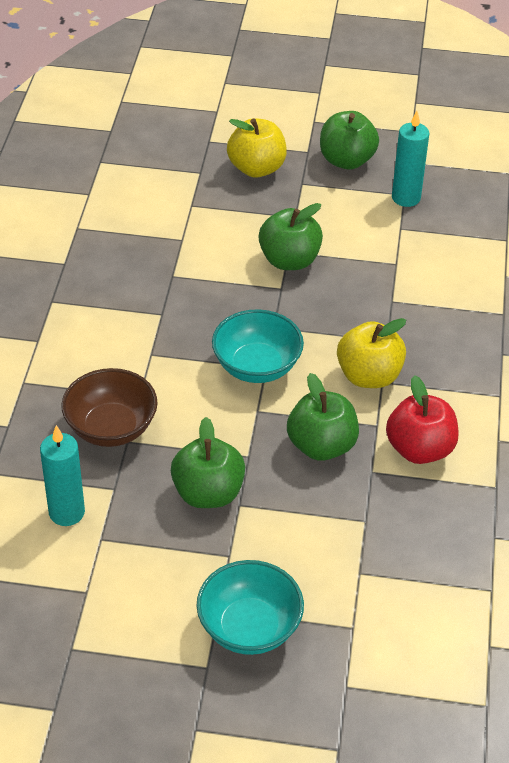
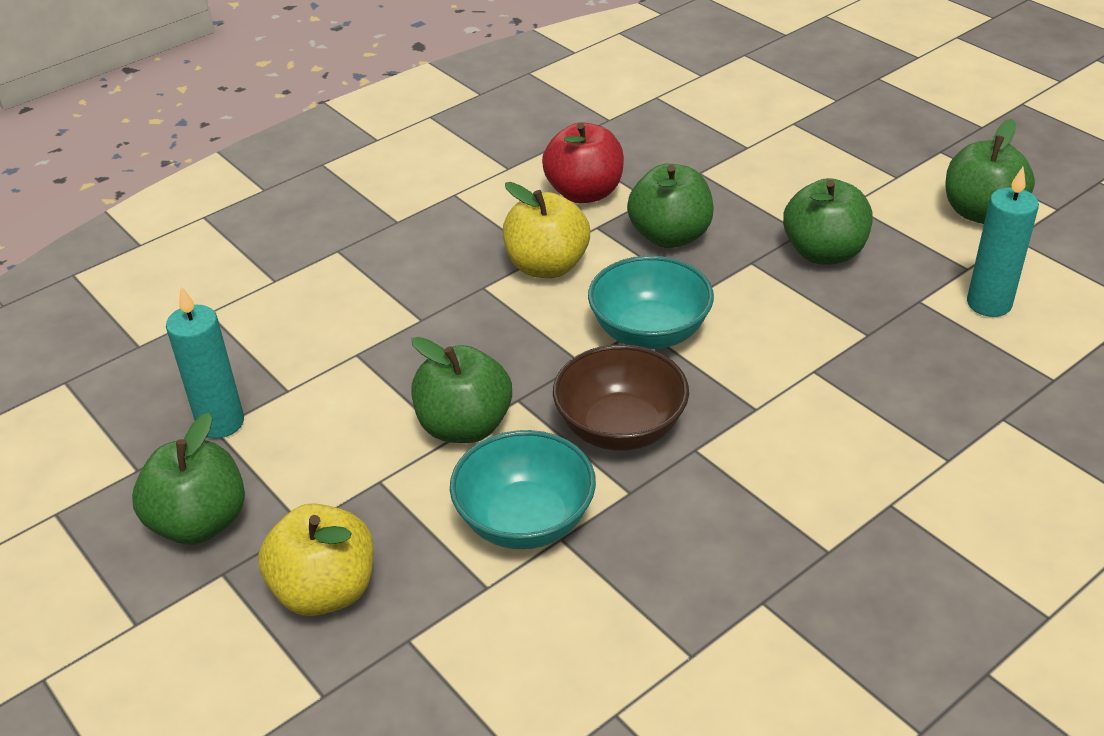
camera: 135 degrees left, 5 degrees down
brown bowl [61,368,158,447] -> brown bowl moved to [553,344,689,451]
turquoise bowl [196,560,304,655] -> turquoise bowl moved to [450,430,596,549]
none -> green apple [945,119,1035,224]

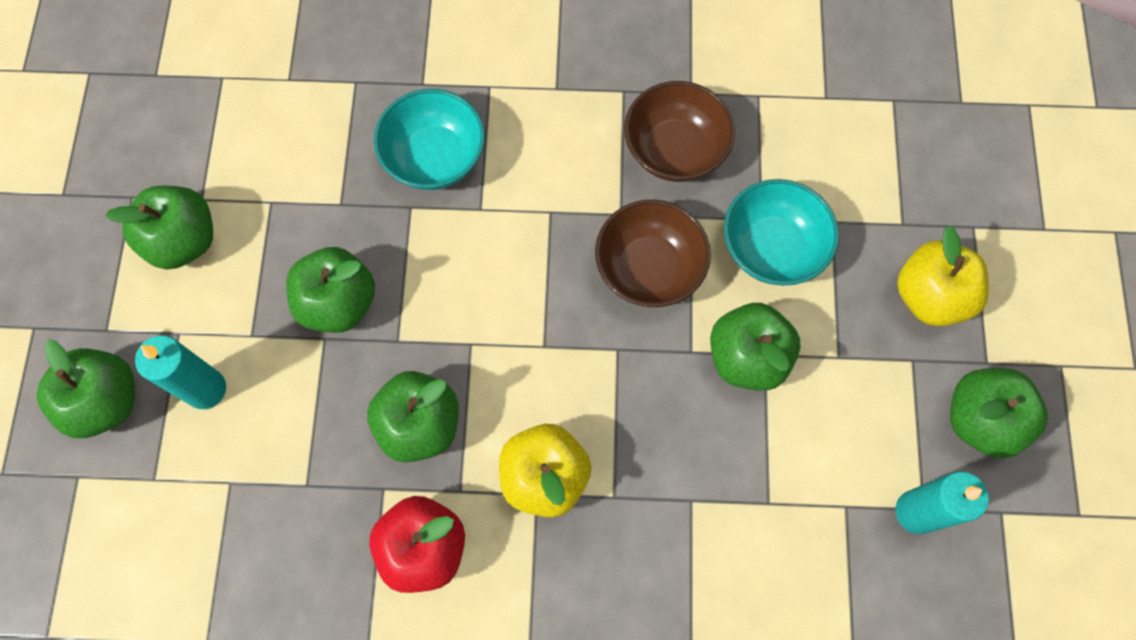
camera: 140 degrees left, 30 degrees up
turquoise bowl [588,256,714,349] -> turquoise bowl moved to [374,89,485,190]
turquoise candle [967,167,1039,317] -> turquoise candle moved to [135,335,226,409]
none -> green apple [36,340,135,438]
none -> brown bowl [624,81,735,182]

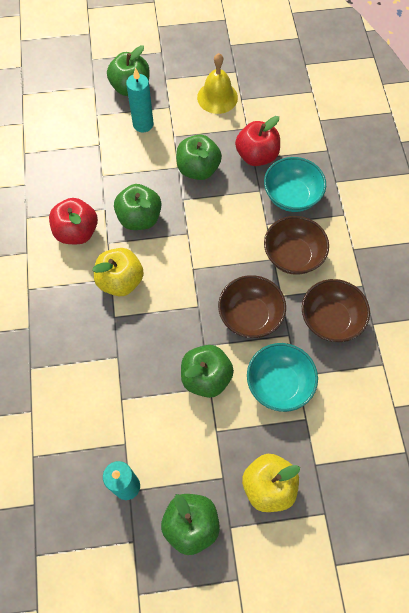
camera: 80 degrees right, 5 degrees down
green apple [105,186,213,270] -> yellow bell [197,53,238,114]
none -> red apple [235,116,280,166]
none -> brown bowl [264,216,329,275]

